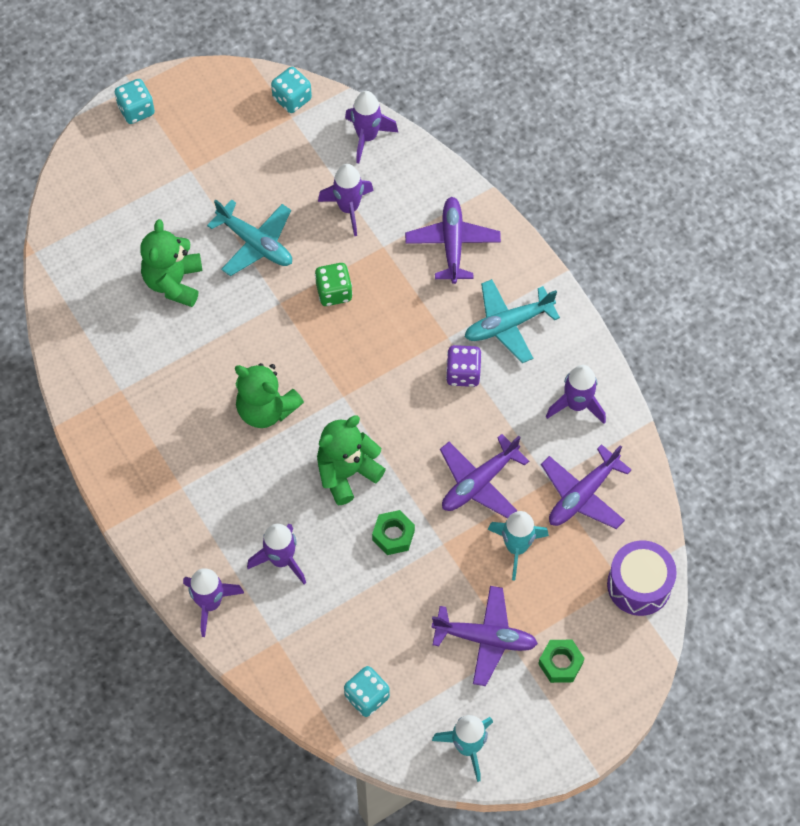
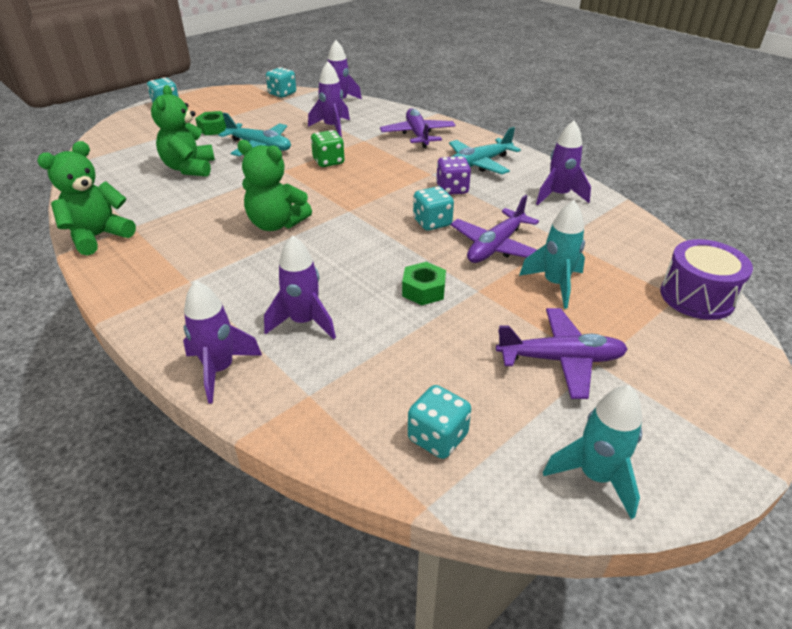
camera: 10 degrees left, 25 degrees down
green teddy bear [317,416,386,505] -> green teddy bear moved to [37,141,136,256]
green nut [538,640,585,683] -> green nut moved to [195,111,226,135]
purple plane [541,444,631,529] -> none
none -> turquoise dice [413,186,454,231]

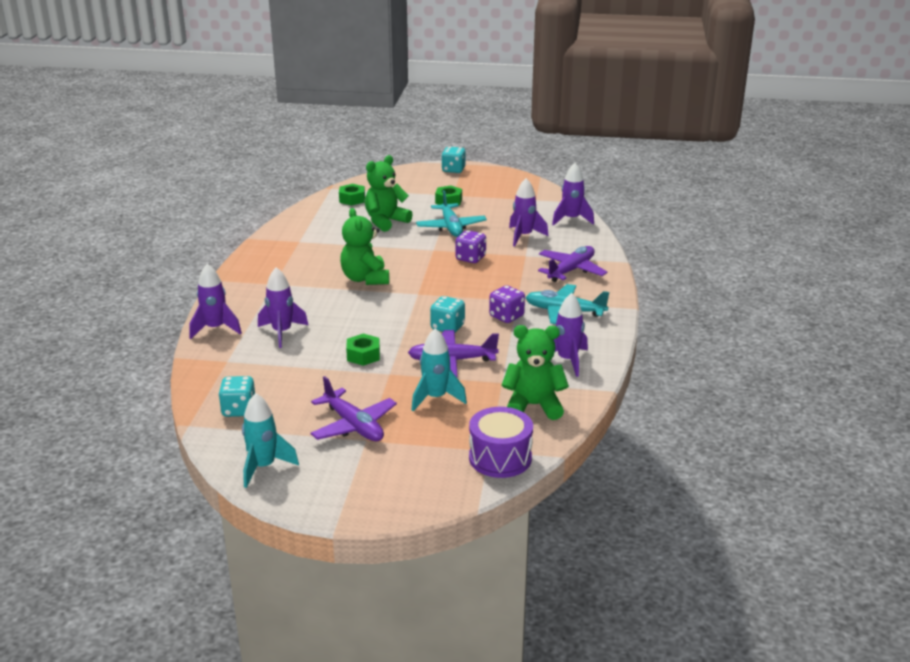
camera: 50 degrees right, 10 degrees down
green teddy bear [37,141,136,256] -> green teddy bear moved to [502,325,569,420]
turquoise dice [266,67,296,97] -> none
green dice [311,130,345,167] -> purple dice [455,230,486,263]
none -> green nut [339,184,365,206]

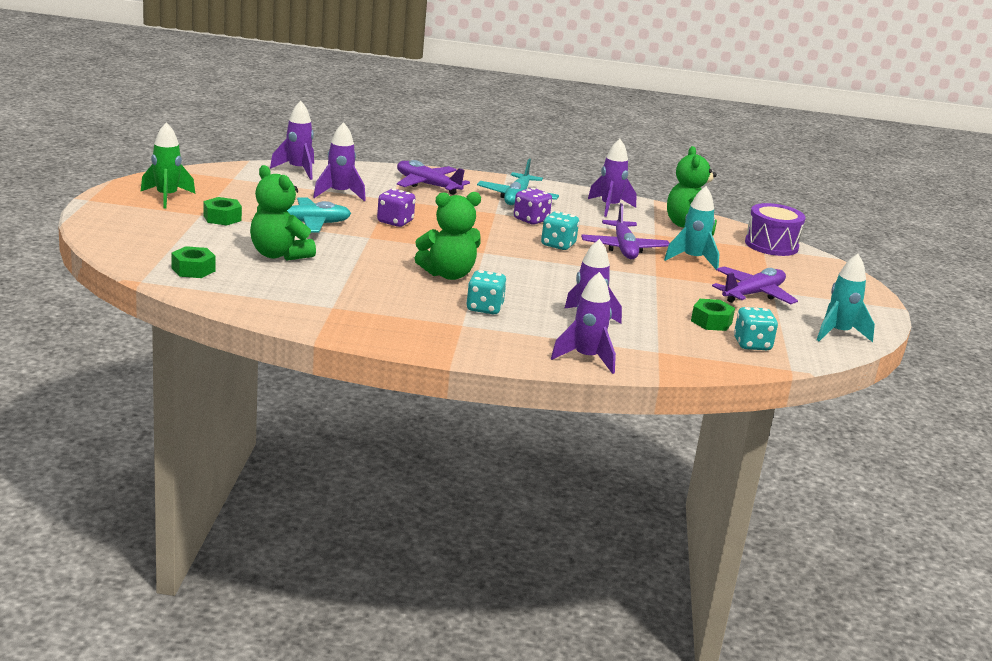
camera: 95 degrees left, 5 degrees down
green nut [346,334,380,366] -> green nut moved to [691,299,735,331]
turquoise dice [441,146,466,173] -> turquoise dice moved to [466,270,507,314]
none -> green rocket [141,122,195,209]

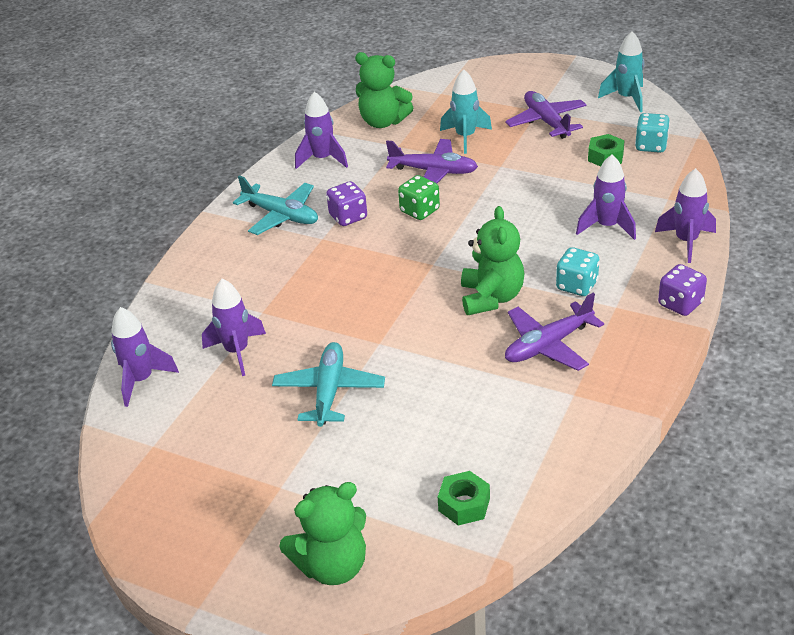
camera: 65 degrees left, 15 degrees up
green rocket [141,122,195,209] -> none
green nut [203,197,242,226] -> none
green teddy bear [250,165,316,261] -> green teddy bear moved to [279,482,366,585]
purple dice [377,189,415,227] -> purple dice moved to [658,264,707,316]
purple plane [397,160,470,195] -> purple plane moved to [505,293,604,371]
turquoise dice [541,211,579,250] -> green dice [398,175,440,220]
purple drum [745,203,805,256] -> none

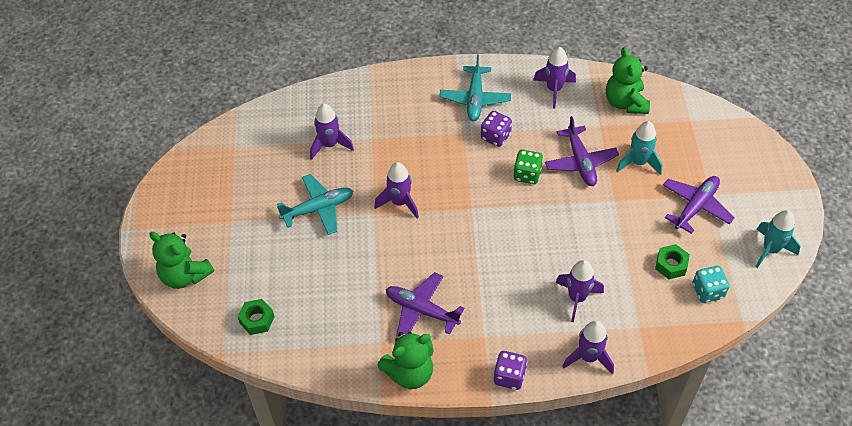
camera: 60 degrees right, 15 degrees up
purple rocket [111,307,179,407] -> purple rocket moved to [374,162,419,218]
green teddy bear [461,206,524,315] -> green teddy bear moved to [378,332,434,389]
turquoise dice [556,247,600,296] -> none

